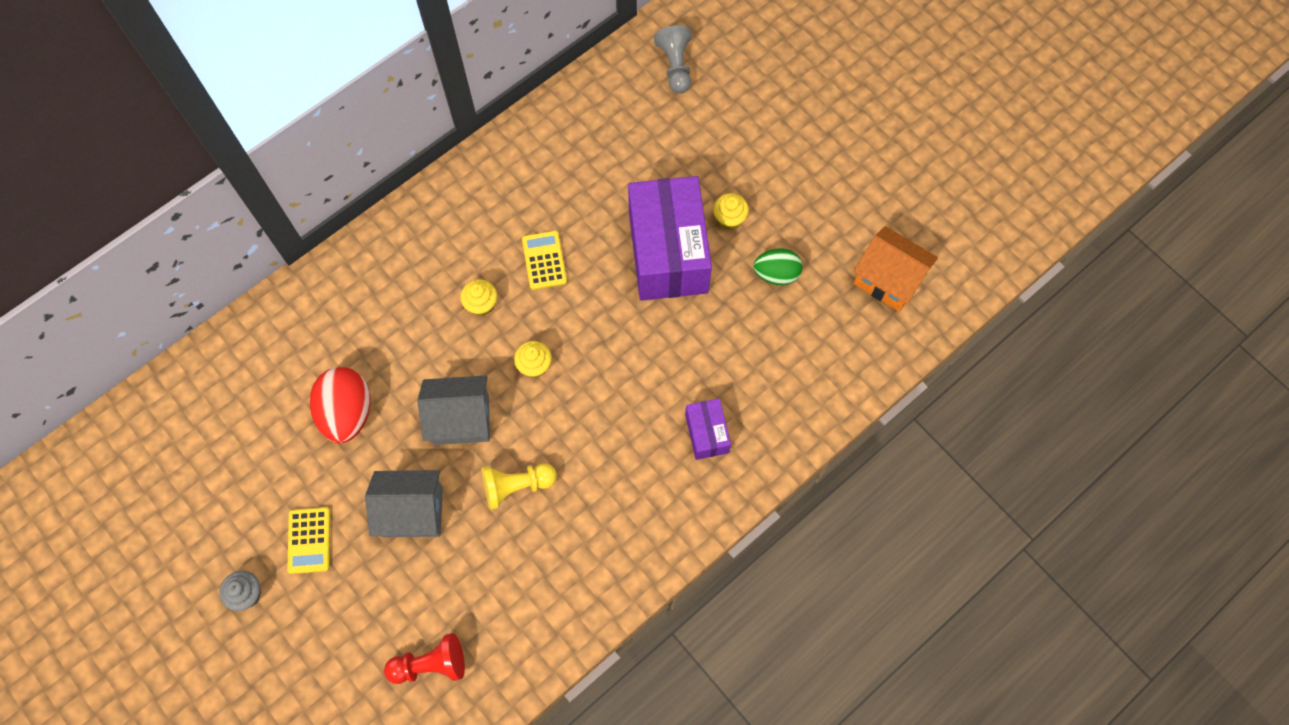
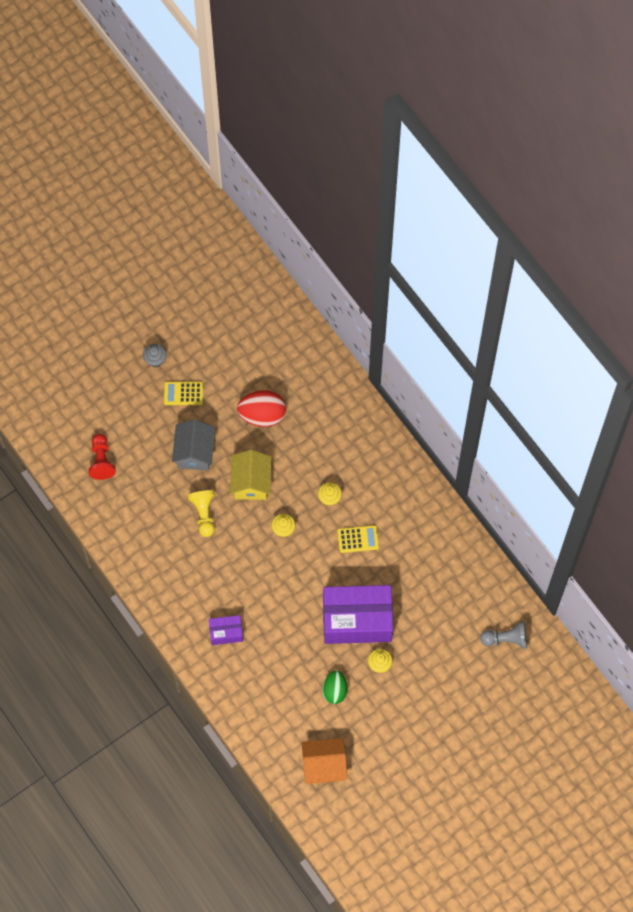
camera: 95 degrees right, 0 degrees up
grey house [417,376,490,445] -> yellow house [230,450,271,500]
orange house [854,226,938,312] -> orange house turned 45 degrees clockwise [301,738,347,784]

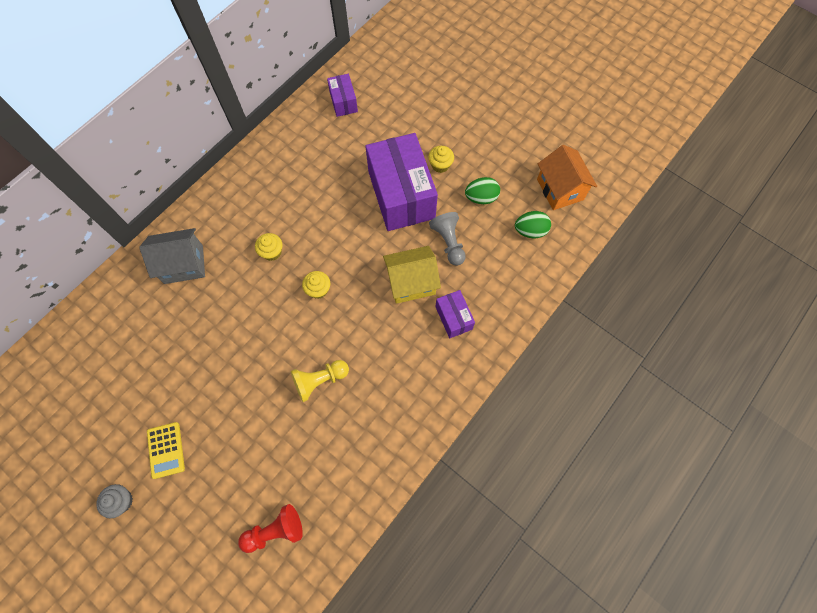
camera: 105 degrees left, 0 degrees up
grey house [172,419,215,470] -> grey house moved to [139,228,205,284]
yellow house [230,450,271,500] -> yellow house moved to [383,246,441,304]
red egg [237,390,286,427] -> none
yellow calculator [337,525,379,553] -> none
grey pawn [480,621,527,649] -> grey pawn moved to [429,212,466,266]
none -> purple box [327,74,358,117]
none -> green egg [515,211,551,238]

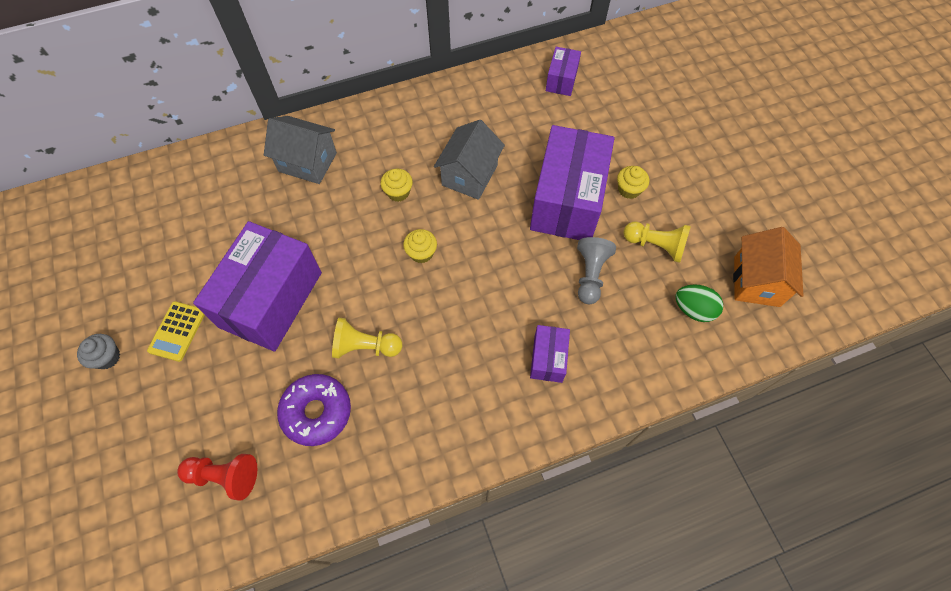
camera: 30 degrees right, 5 degrees down
yellow house [383,246,441,304] -> none
green egg [465,177,500,204] -> yellow pawn [623,222,691,263]
none -> purple box [193,221,322,351]
none -> purple donut [277,374,351,446]
none -> grey house [434,120,505,200]

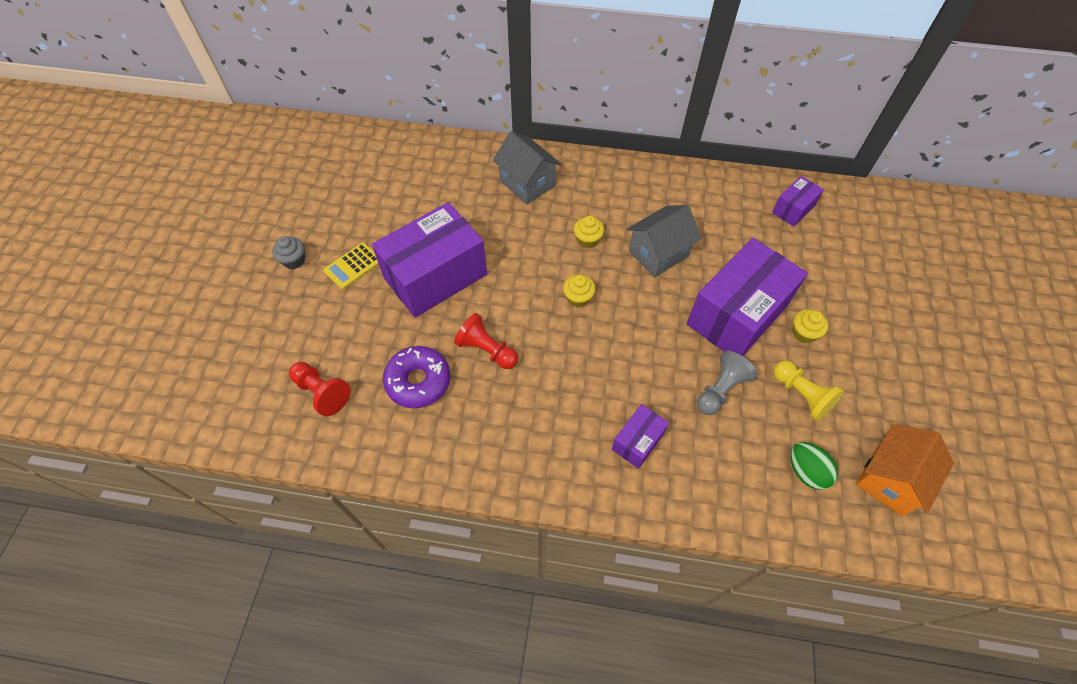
camera: 30 degrees right, 5 degrees down
yellow pawn [332,318,402,359] -> red pawn [454,313,518,369]

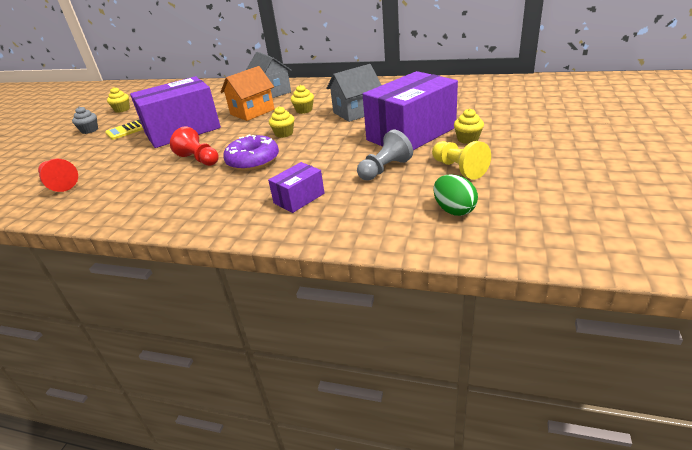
camera: 10 degrees right, 25 degrees down
purple donut [383,346,450,408] -> purple donut moved to [223,134,279,171]
purple box [772,176,824,226] -> none
orange house [856,425,954,516] -> orange house moved to [221,66,274,121]
none -> yellow cupcake [107,87,130,113]

